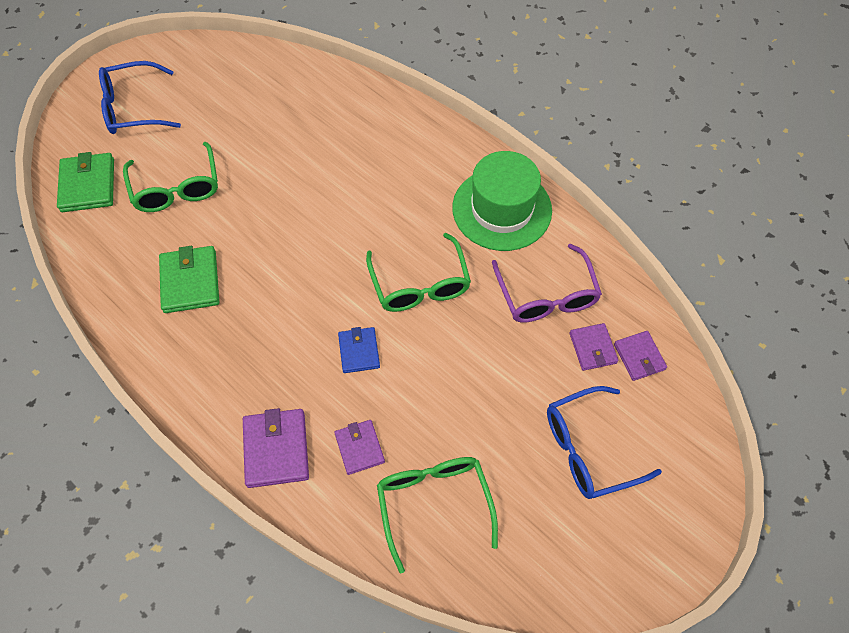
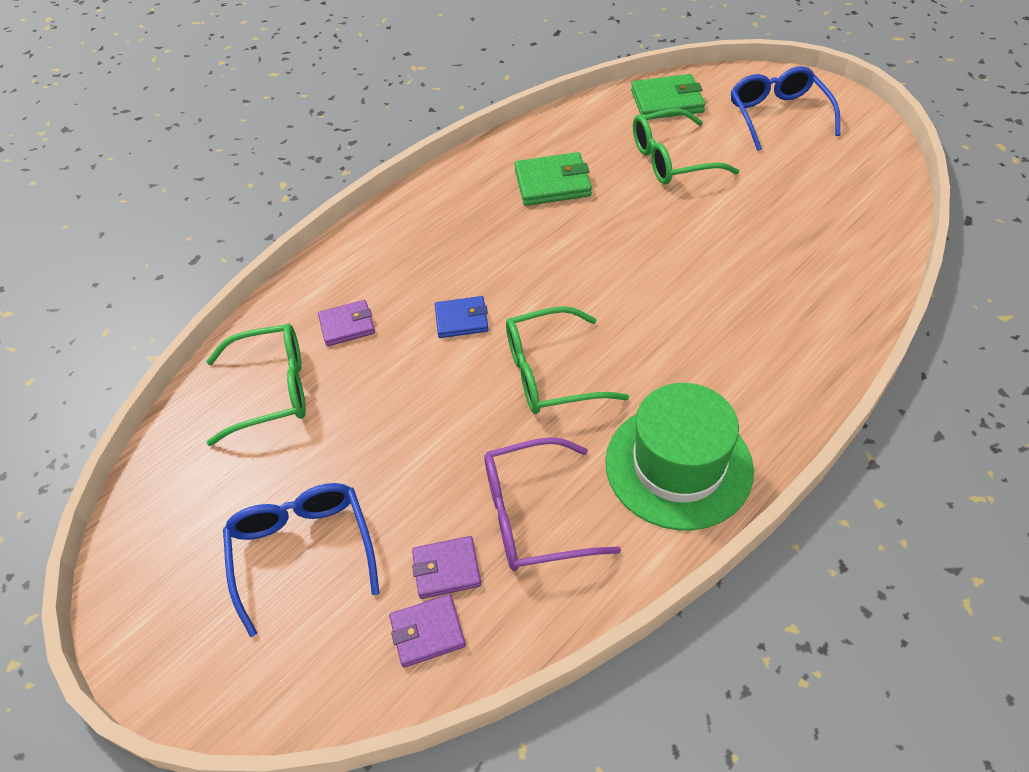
camera: 95 degrees right, 10 degrees down
purple wallet [243,408,309,488] -> none

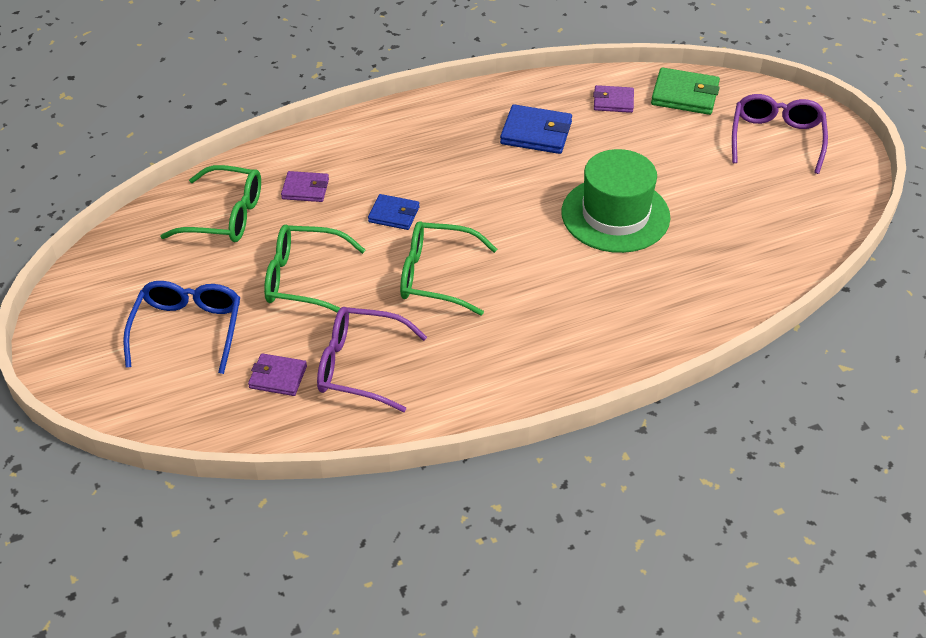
camera: 20 degrees right, 5 degrees down
purple wallet [389,594,466,667] -> purple wallet moved to [593,85,634,113]
green wallet [514,152,592,206] -> blue wallet [500,104,572,154]
green hat [605,383,754,530] -> green hat moved to [562,149,670,253]
green glasses [633,108,739,185] -> green glasses moved to [264,225,365,313]
blue glasses [731,66,840,151] -> purple glasses [732,94,828,174]

